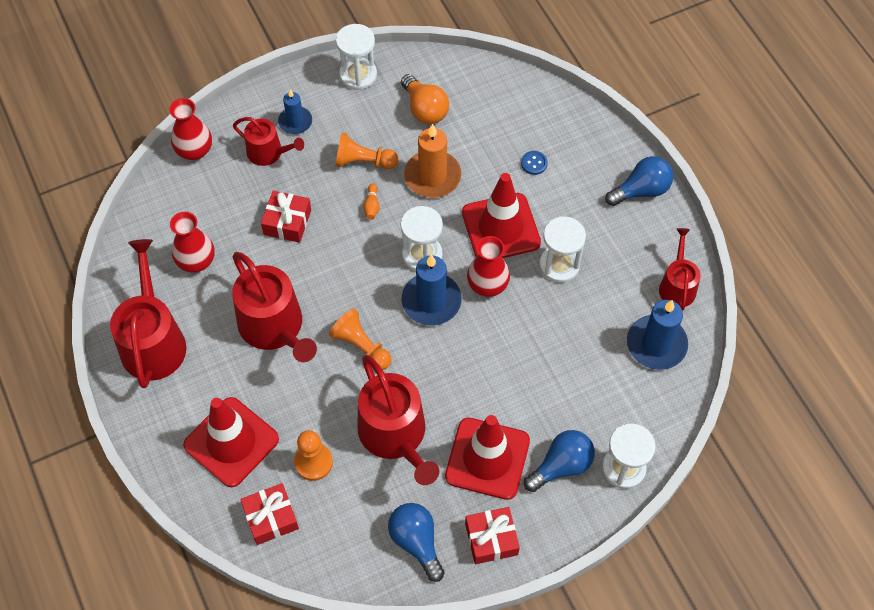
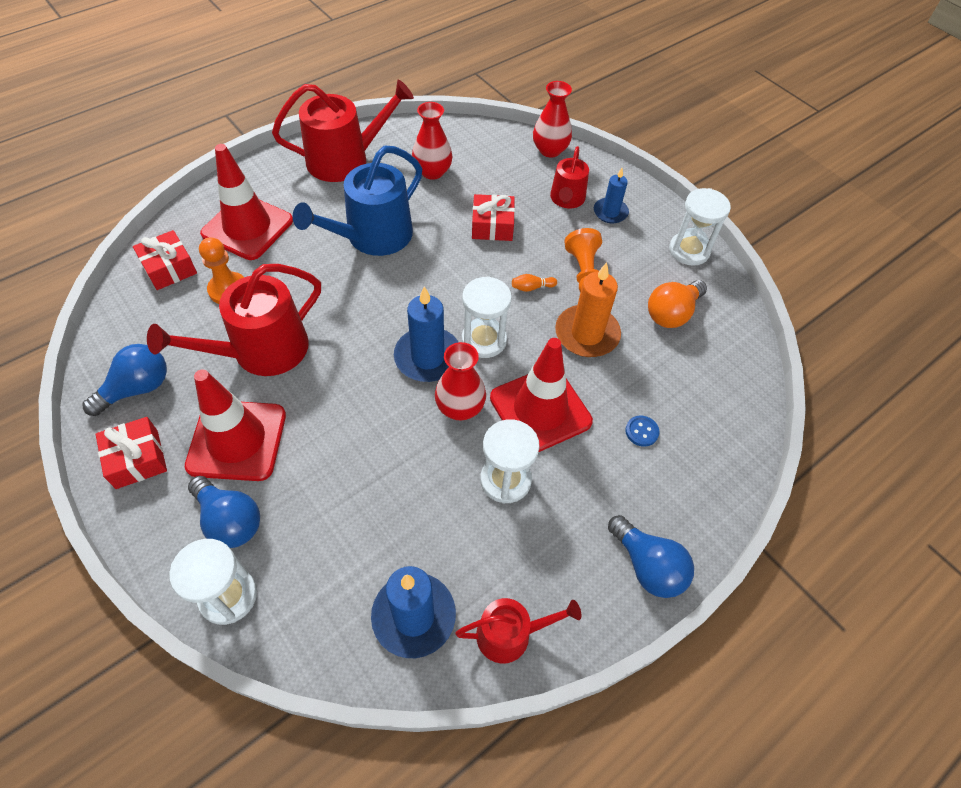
camera: 75 degrees right, 5 degrees down
red watering can [232,252,317,362] -> blue watering can [293,146,422,256]
orange pawn [329,308,392,370] -> none

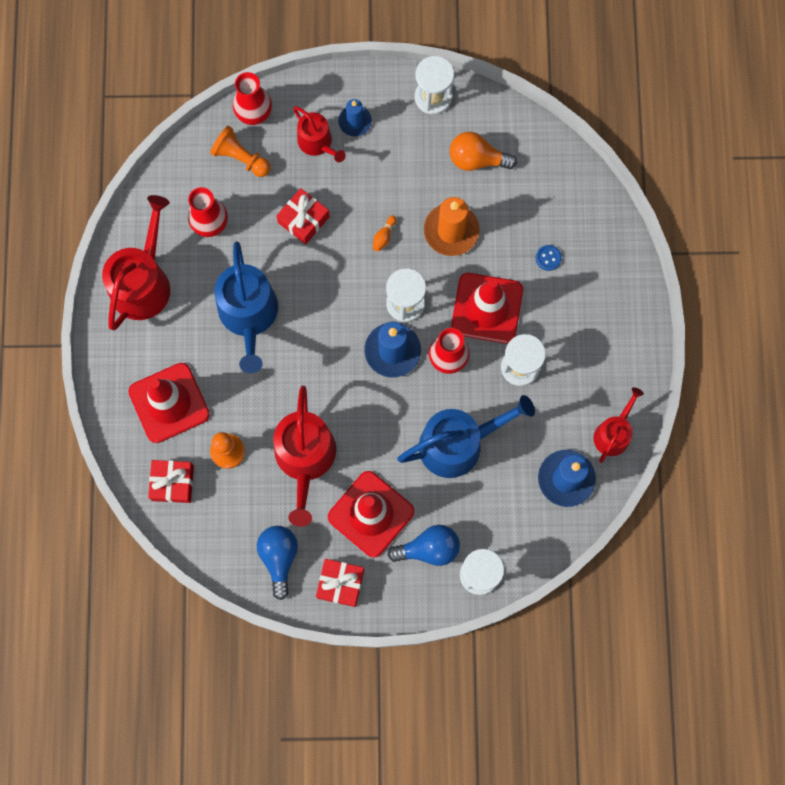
camera: 50 degrees left, 20 degrees up
orange pawn [564,228,602,293] -> orange pawn moved to [210,126,271,177]
blue light bulb [608,515,694,598] -> none
orange light bulb [648,280,707,328] -> orange light bulb turned 105 degrees clockwise [450,132,517,171]
none -> blue watering can [397,395,535,478]

